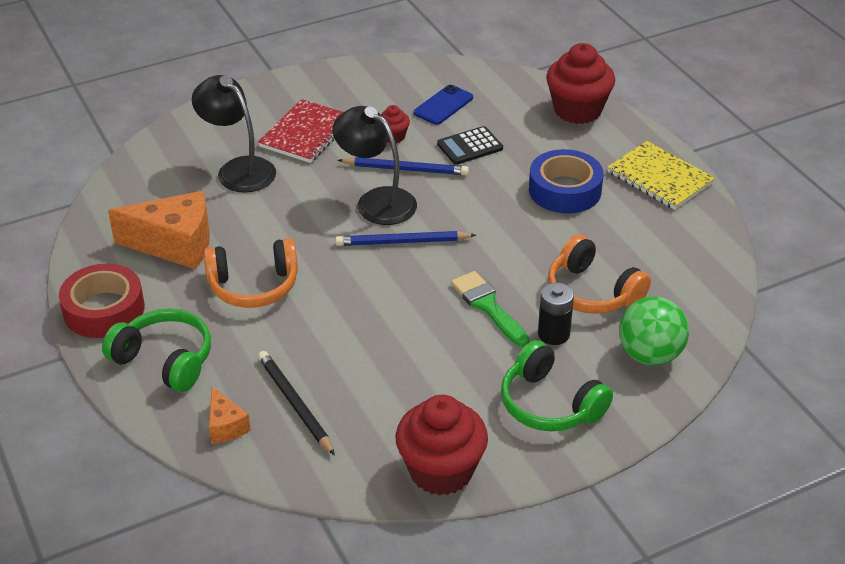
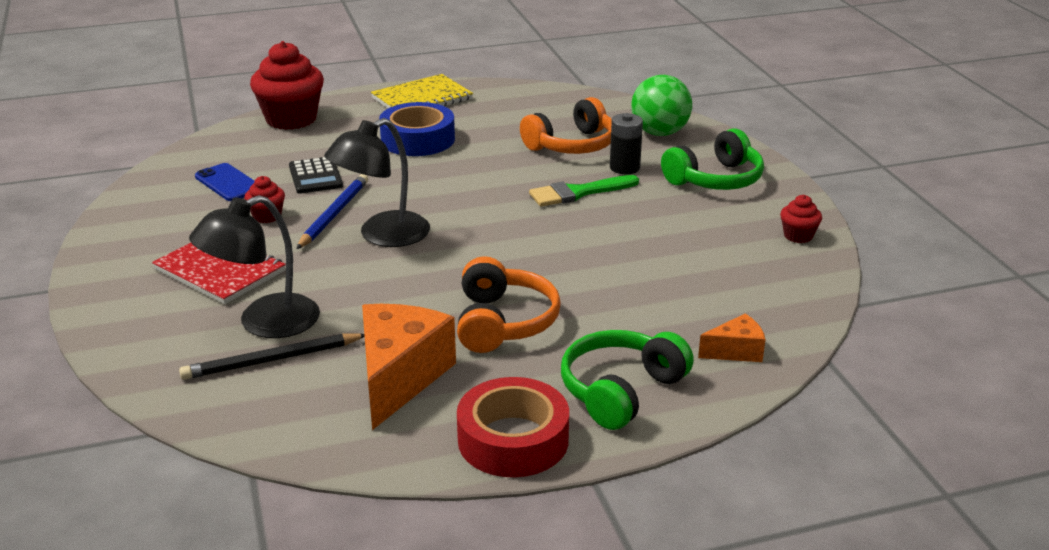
camera: 80 degrees left, 10 degrees down
black pencil [258,351,335,456] -> black pencil moved to [179,333,365,380]
blue pencil [335,231,476,246] -> none
red cupcake [395,395,488,496] -> red cupcake [780,195,822,243], size x0.47

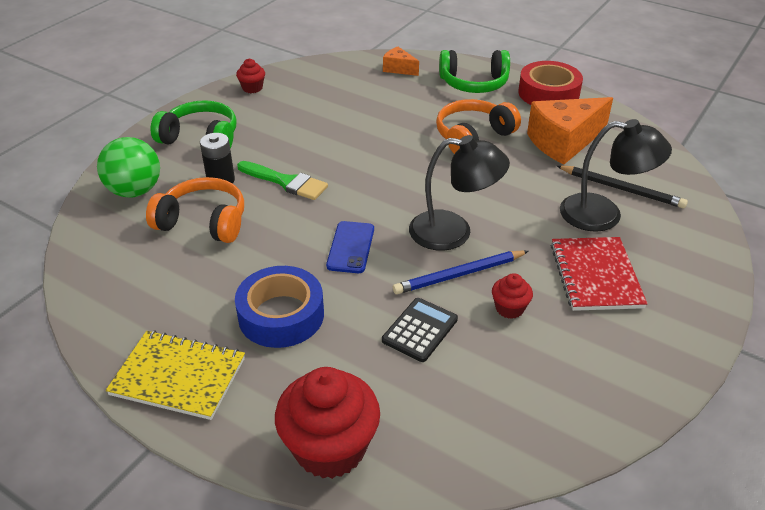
camera: 130 degrees left, 10 degrees up
blue phone [195,163,254,201] -> blue phone moved to [326,221,374,273]

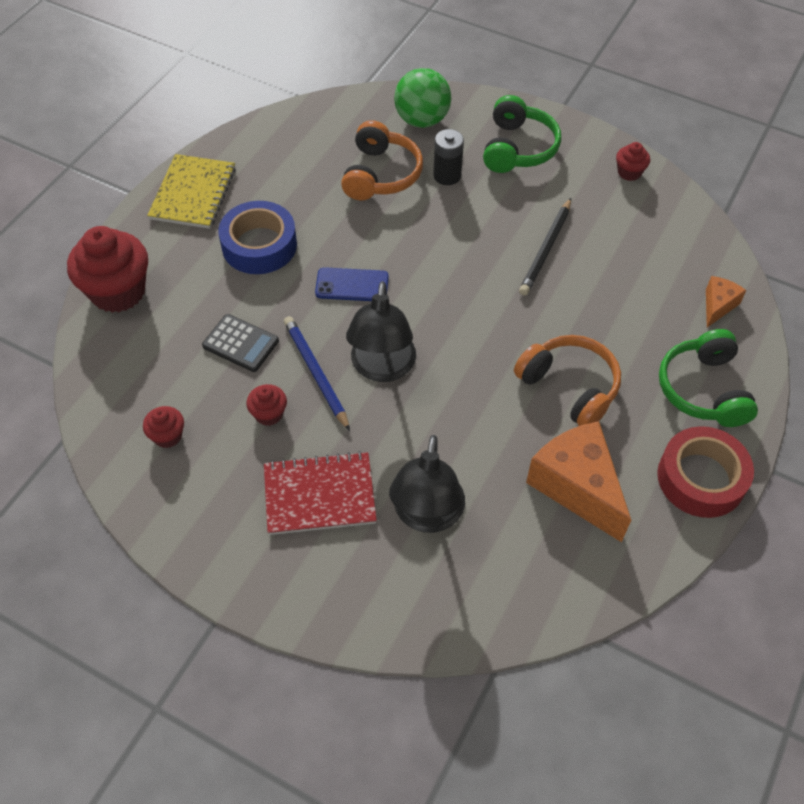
camera: 85 degrees right, 15 degrees up
green brush [237,161,328,200] -> none
black pencil [557,165,688,209] -> black pencil moved to [519,198,571,296]
none -> red cupcake [143,406,184,448]

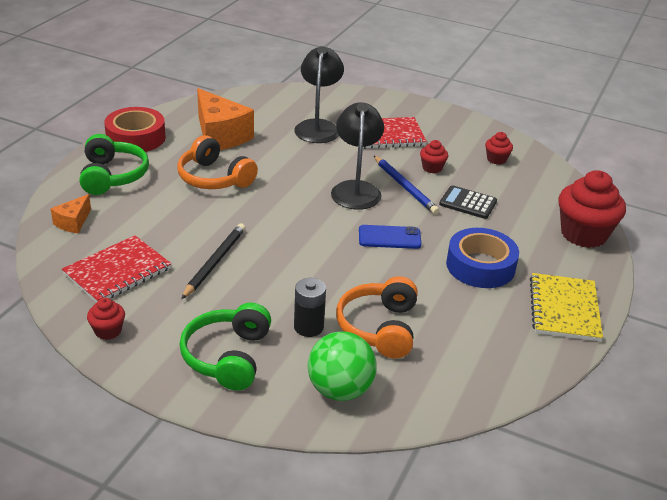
camera: 175 degrees right, 20 degrees down
none -> red notebook [62,235,171,303]

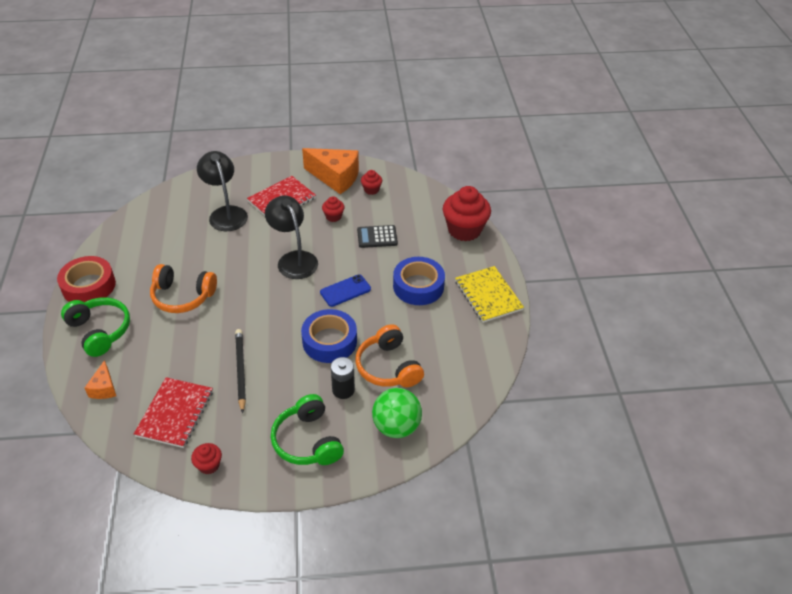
camera: 30 degrees left, 10 degrees up
orange cheese [197,88,254,150] -> orange cheese moved to [302,148,359,194]
blue pencil [374,156,439,214] -> none
none -> blue tape [301,309,357,363]

